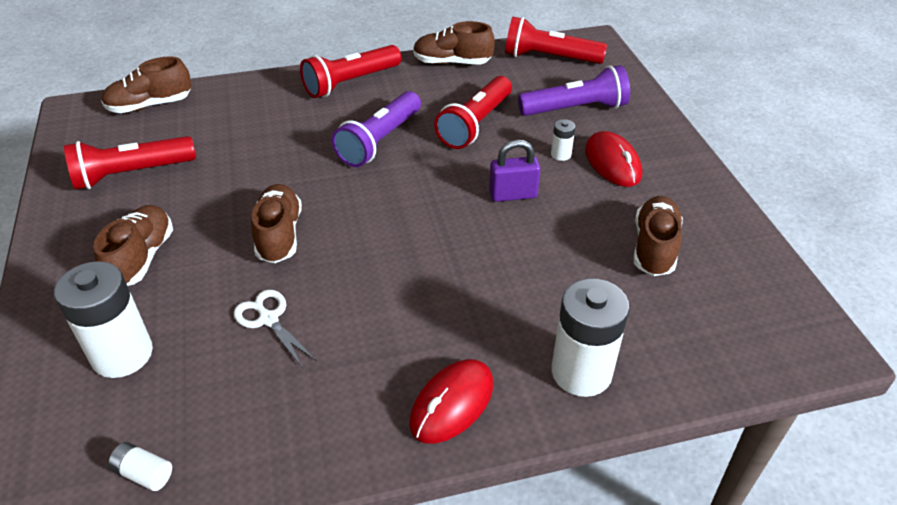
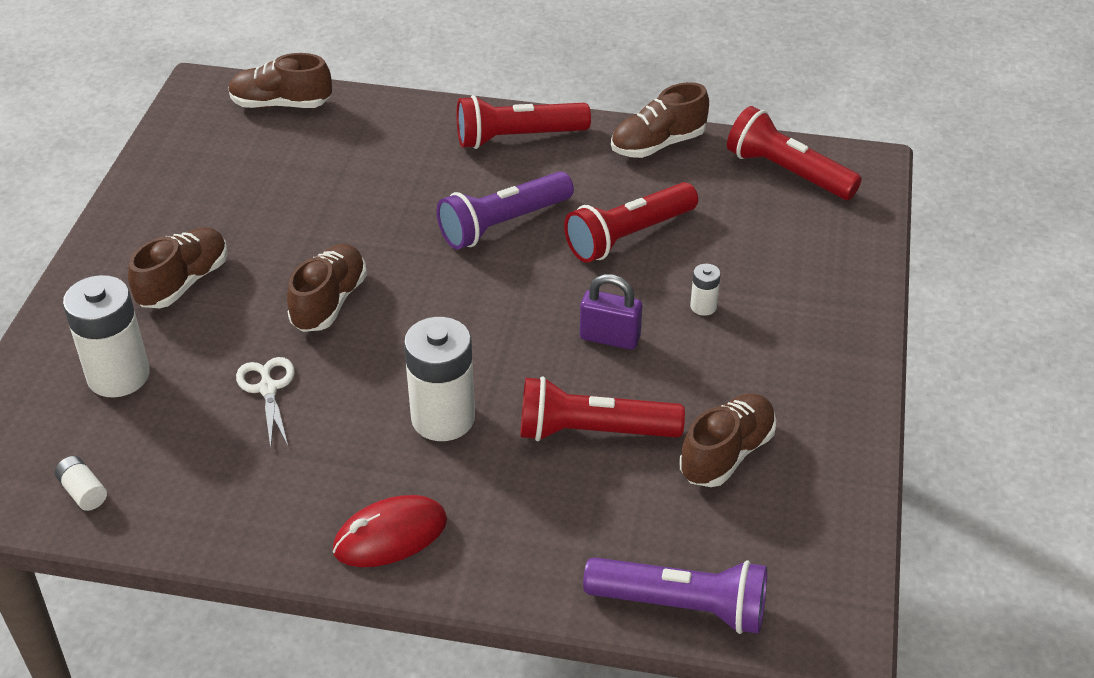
camera: 25 degrees right, 0 degrees up
red flashlight [64,136,196,190] -> red flashlight moved to [520,376,685,441]
brown shoe [413,21,495,64] -> brown shoe turned 60 degrees counterclockwise [611,82,709,158]
purple flashlight [518,65,630,116] -> purple flashlight moved to [583,557,767,634]
white battery [552,278,630,397] -> white battery moved to [404,317,475,441]
red mouse [585,131,642,187] -> none

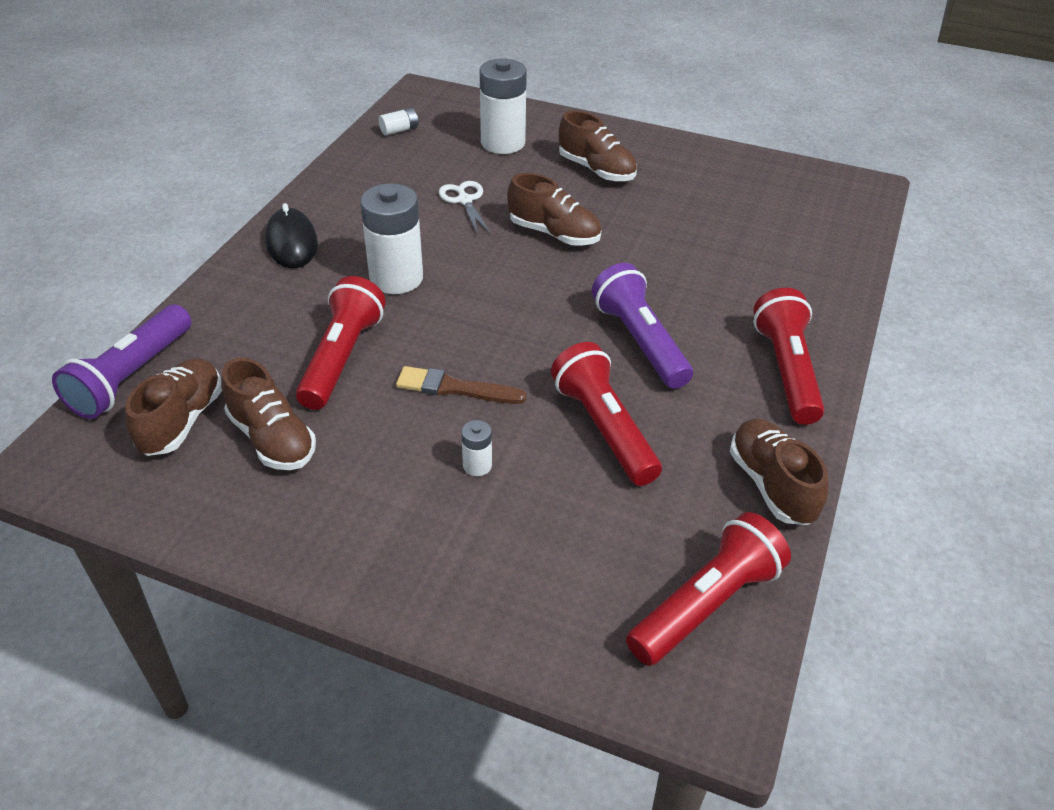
camera: 100 degrees right, 0 degrees up
brown shoe [228,53,332,108] -> brown shoe moved to [125,358,222,456]
white scissors [236,357,295,448] -> white scissors turned 105 degrees counterclockwise [439,181,491,235]
red mouse [333,495,447,567] -> black mouse [265,203,318,268]
purple padlock [580,274,642,350] -> brown brush [396,366,527,404]

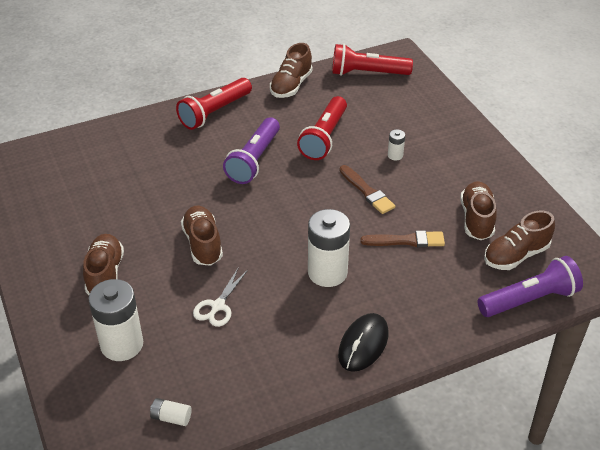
camera: 135 degrees left, 0 degrees up
red flashlight [296,276,386,410] -> brown brush [360,230,445,247]

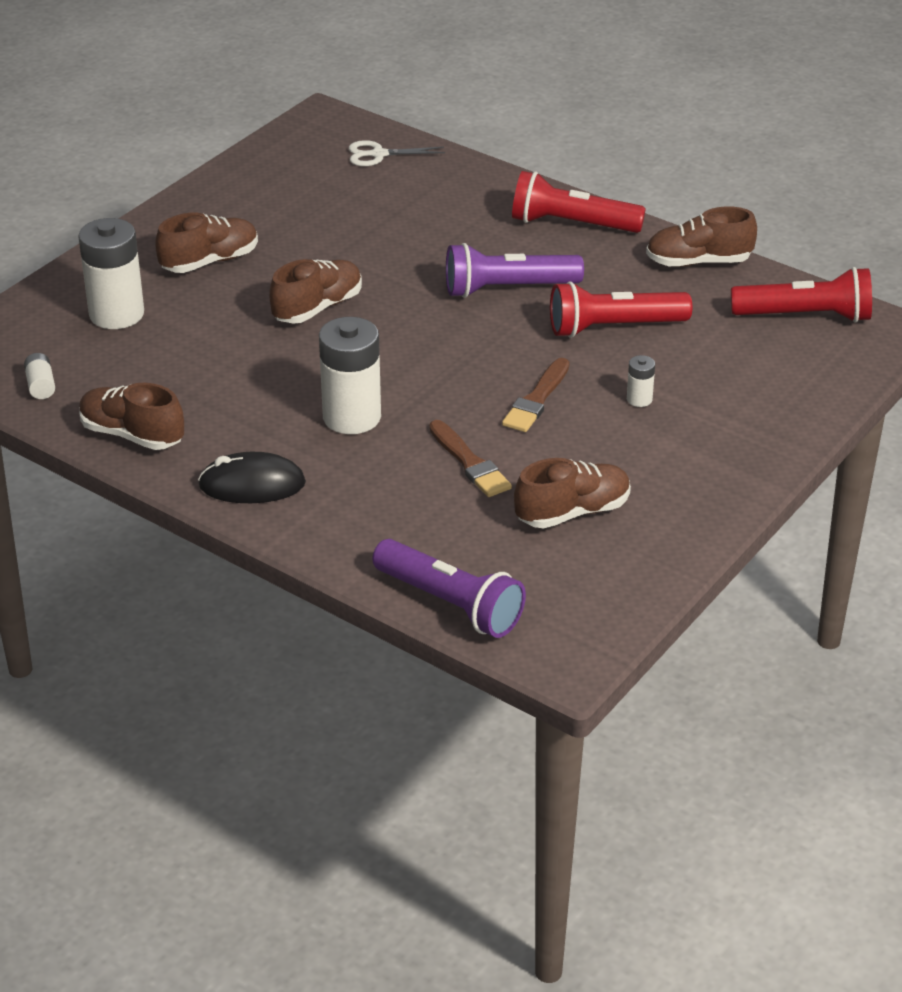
camera: 60 degrees right, 5 degrees down
white scissors [193,267,248,327] -> white scissors moved to [348,140,445,166]
red flashlight [332,44,413,76] -> red flashlight turned 120 degrees clockwise [731,267,872,323]
brown shoe [484,211,555,270] -> brown shoe moved to [79,383,184,450]

